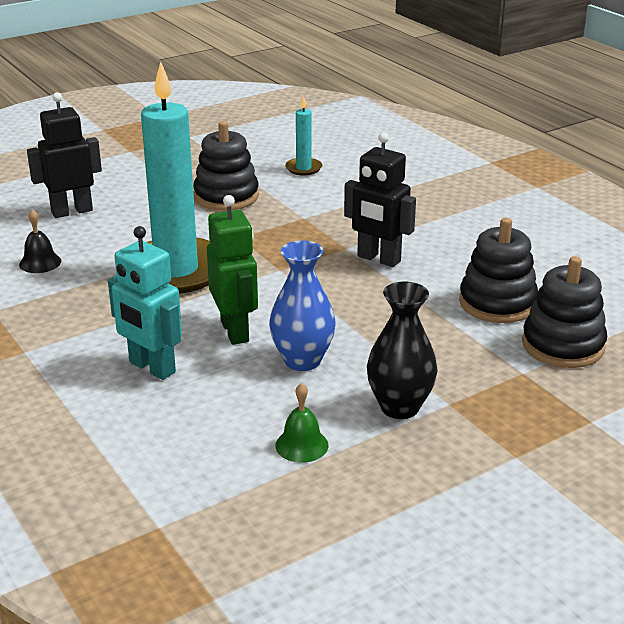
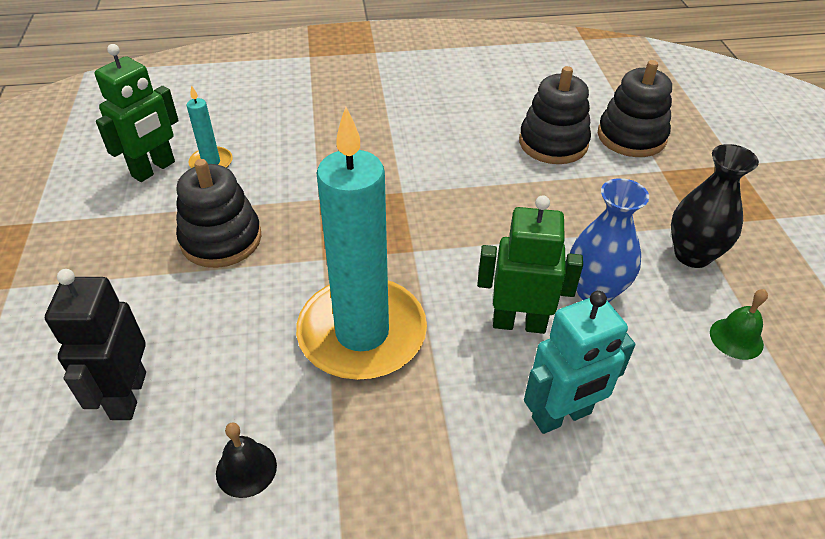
camera: 65 degrees left, 15 degrees up
black robot [344,132,416,267] -> none
none -> green robot [95,44,179,182]

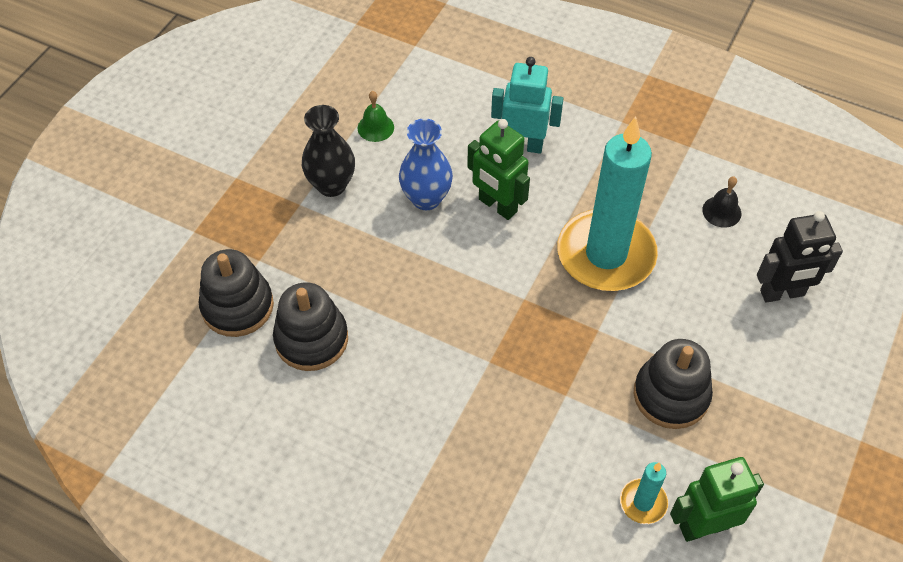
camera: 145 degrees left, 10 degrees up
black robot [45,269,146,420] -> black robot turned 45 degrees clockwise [757,211,843,303]

